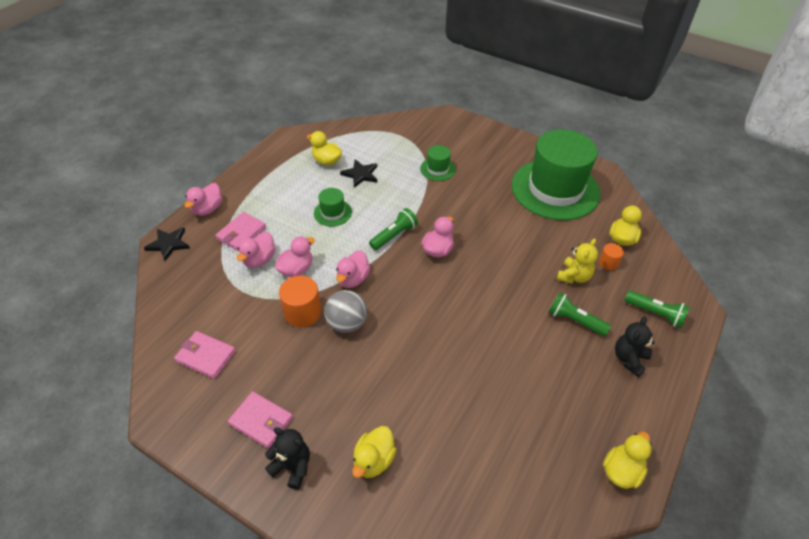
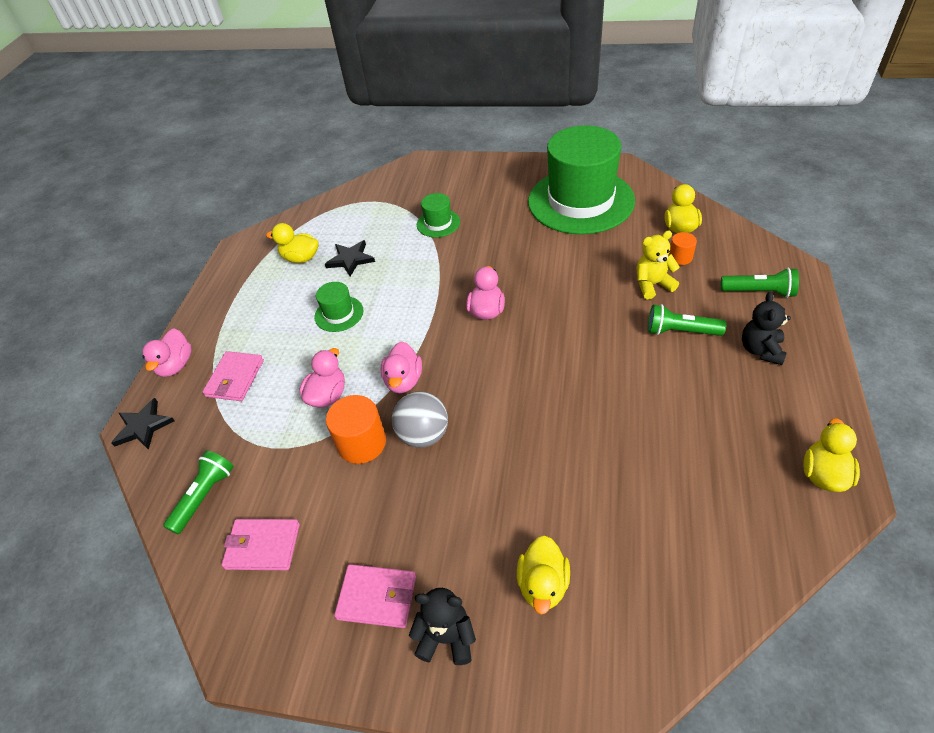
camera: 15 degrees left, 0 degrees up
pink duck [237,232,275,268] -> none
green flashlight [369,208,418,250] -> green flashlight moved to [163,450,234,534]
yellow teddy bear [557,238,598,284] -> yellow teddy bear turned 120 degrees counterclockwise [637,231,680,299]

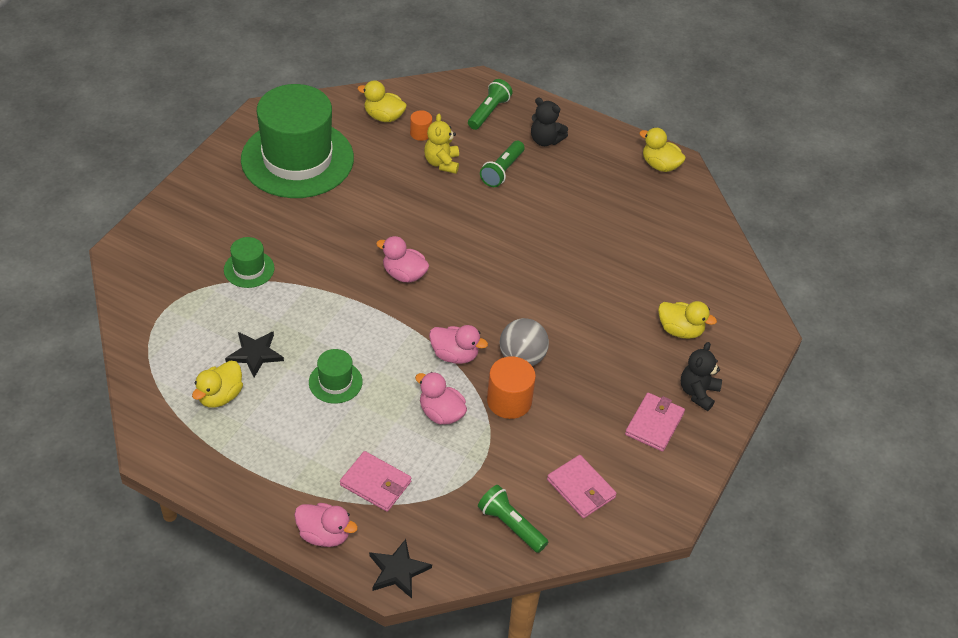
camera: 80 degrees left, 0 degrees up
pink wallet [221,519,300,571] -> pink wallet turned 60 degrees counterclockwise [547,455,617,518]

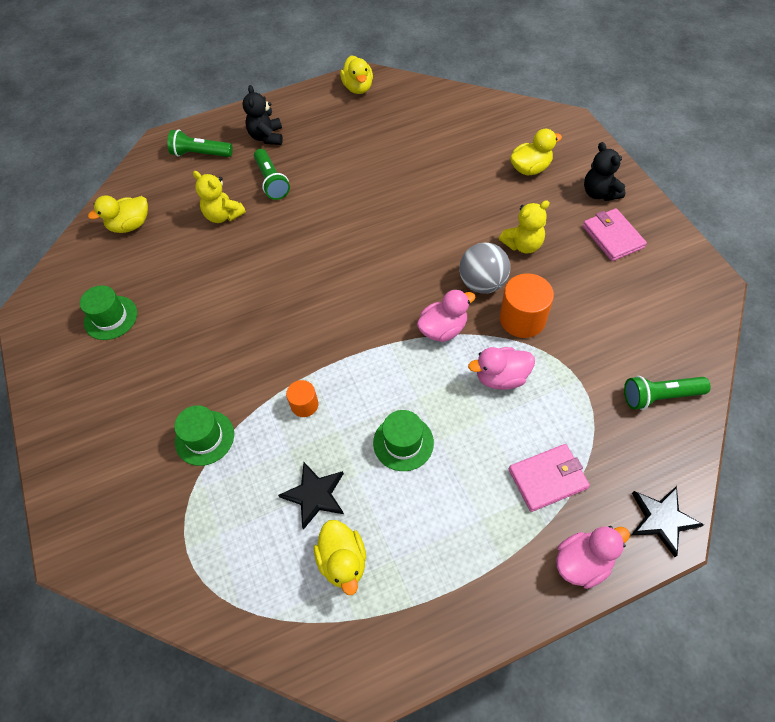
camera: 45 degrees left, 10 degrees up
green hat [241,84,354,198] -> green hat [80,285,137,340], size x0.42
pink duck [376,236,429,283] -> none
orange cylinder [410,110,432,141] -> orange cylinder moved to [286,380,318,417]
green flashlight [468,79,513,130] -> green flashlight turned 60 degrees counterclockwise [167,130,233,157]
black teddy bear [531,98,568,146] -> black teddy bear turned 105 degrees clockwise [242,85,283,145]
pink wallet [547,455,617,518] -> none
yellow duck [639,128,686,172] -> yellow duck turned 90 degrees counterclockwise [340,55,373,94]
none -> yellow teddy bear [499,200,549,253]

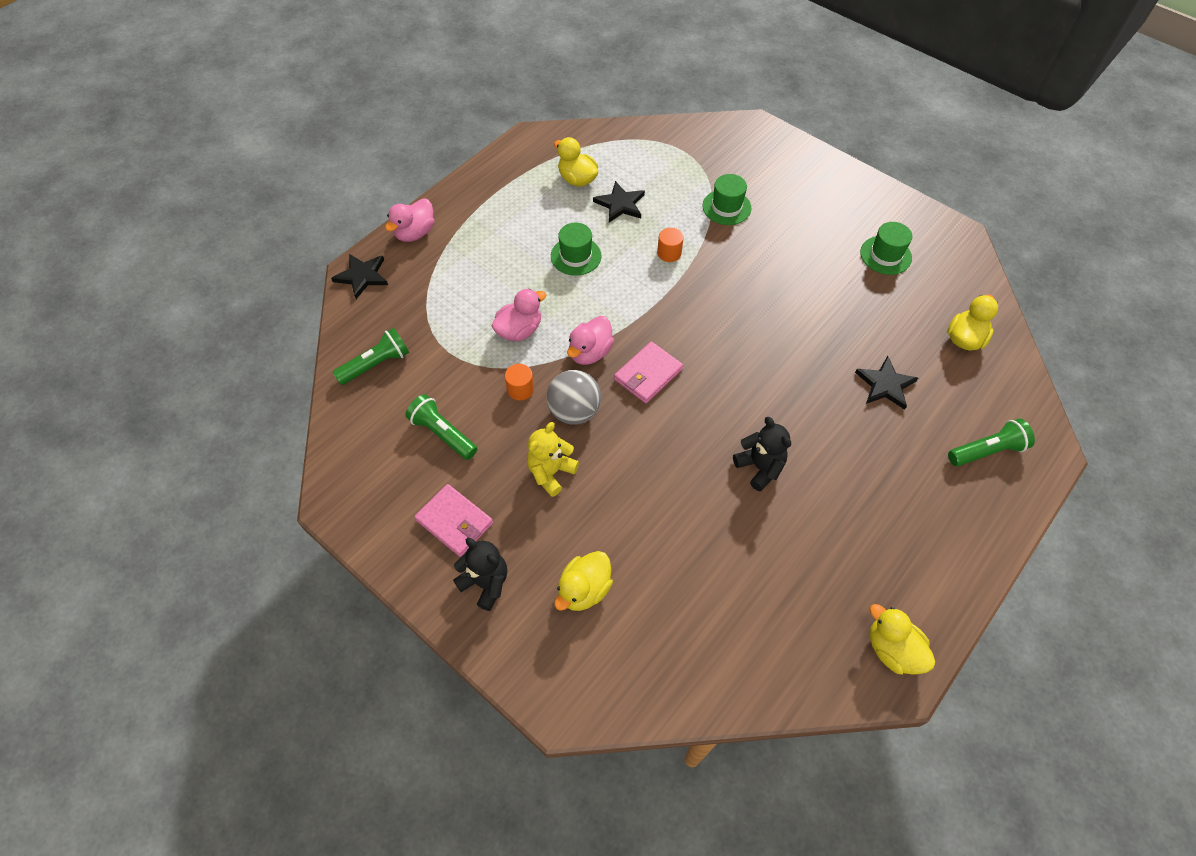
camera: 150 degrees right, 0 degrees up
yellow teddy bear [193,171,246,223] -> black star [855,356,918,410]
black teddy bear [242,85,283,145] -> black teddy bear moved to [733,417,791,491]
green flashlight [254,149,290,200] -> green flashlight moved to [405,394,477,460]
orange cylinder [500,273,554,338] -> orange cylinder [505,364,534,401], size x0.57
pink wallet [509,444,590,512] -> pink wallet moved to [614,341,683,403]

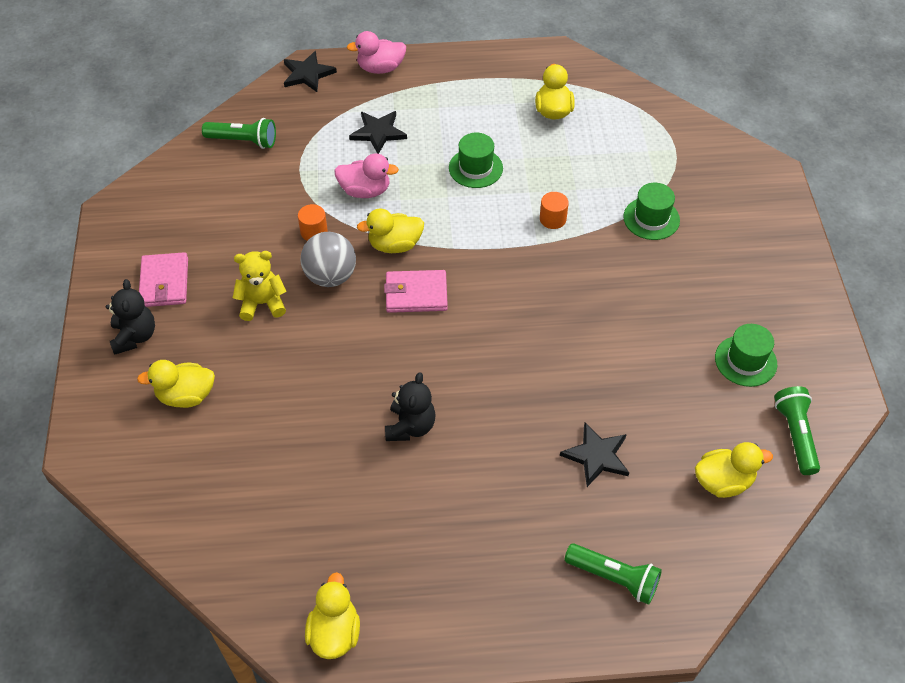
camera: 45 degrees right, 5 degrees down
green flashlight [405,394,477,460] -> green flashlight moved to [774,386,820,475]
pink duck [567,316,614,365] -> yellow duck [357,209,424,253]
black star [593,181,645,222] -> black star moved to [349,111,407,154]

